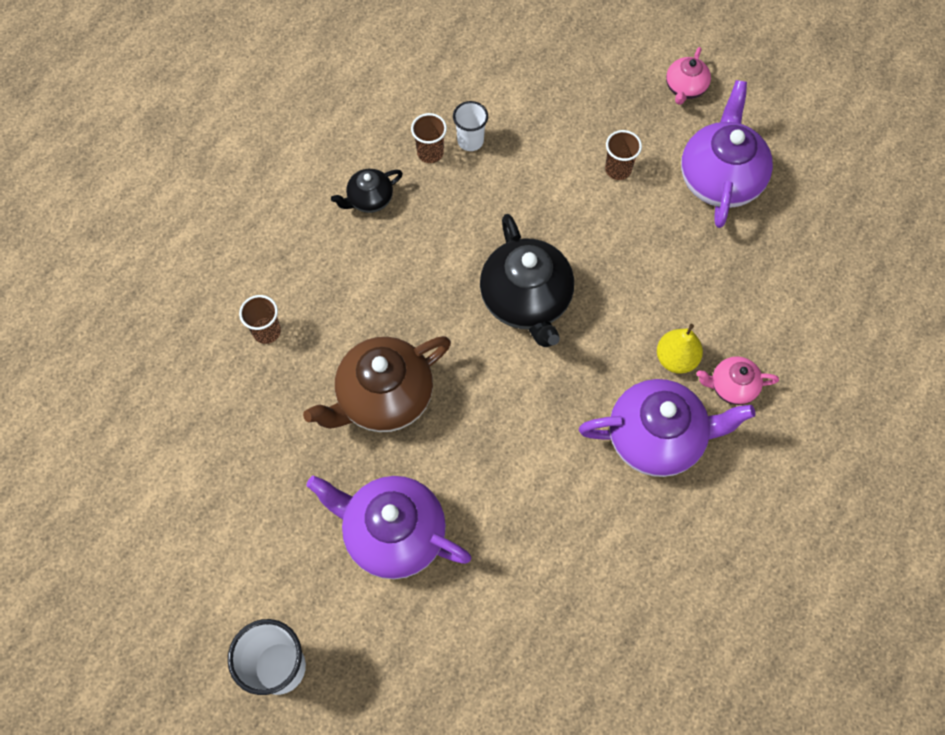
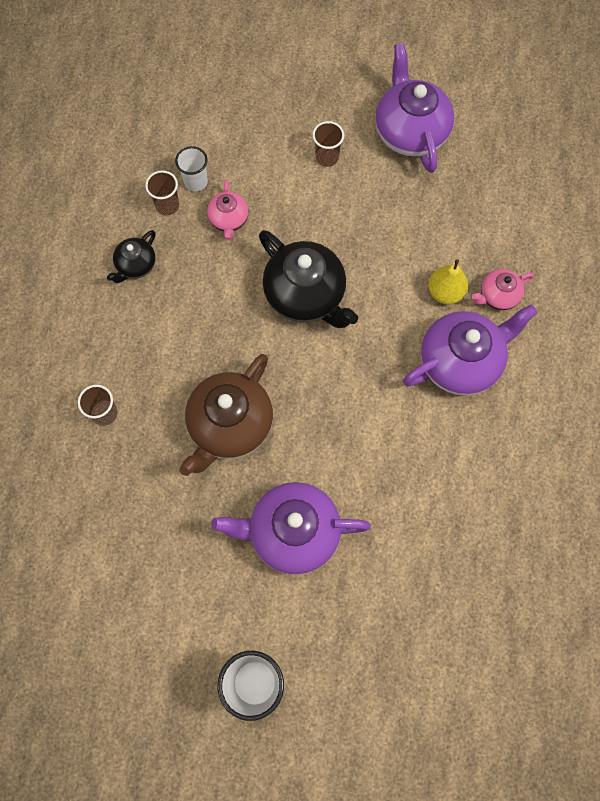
camera: 25 degrees left, 5 degrees up
pink teapot [666,47,711,105] -> pink teapot moved to [207,180,249,240]

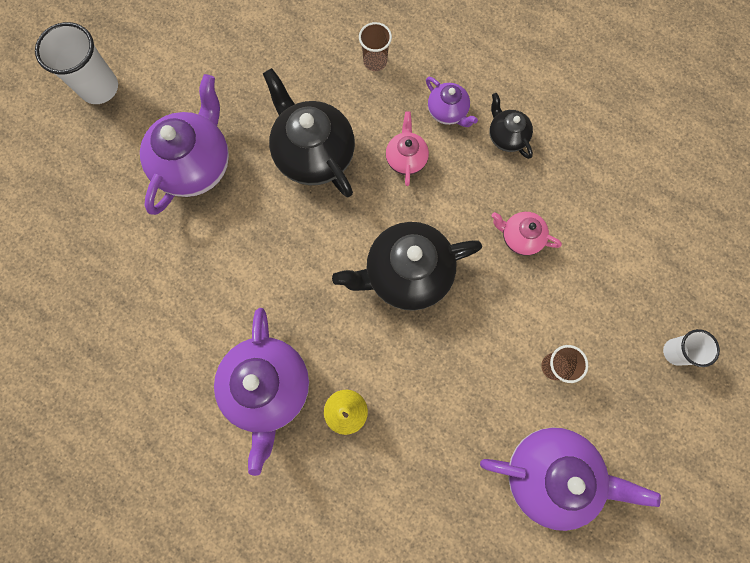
camera: 115 degrees right, 5 degrees up
brown cup [145,170,179,215] -> none
white cup [175,146,208,192] -> white cup moved to [663,329,720,367]
brown teapot [179,354,273,476] -> black teapot [263,68,355,197]
pink teapot [472,269,534,310] -> pink teapot moved to [386,112,429,186]
none -> purple teapot [426,77,478,127]

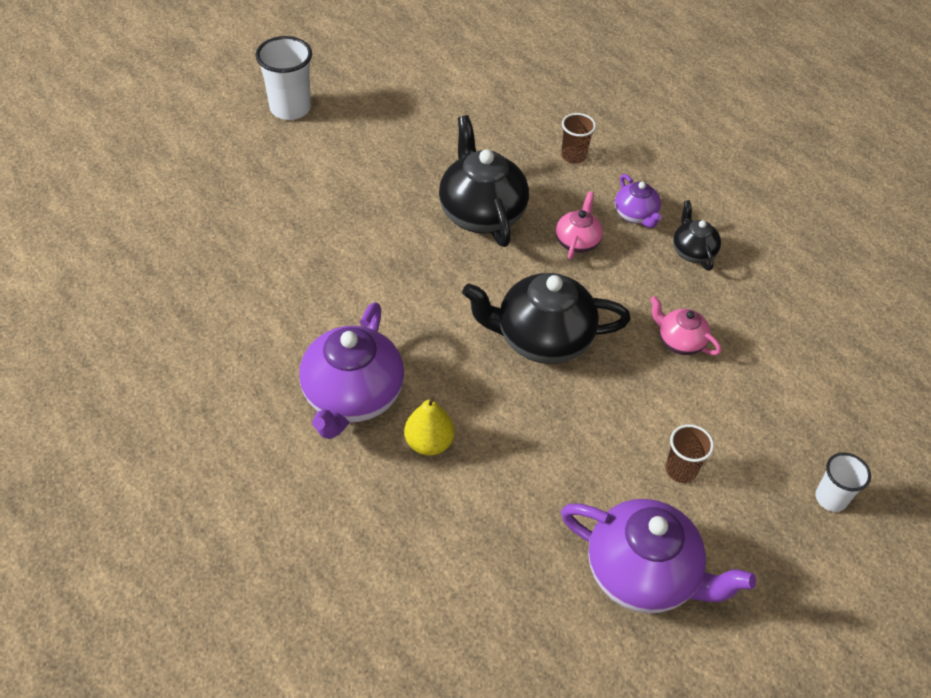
camera: 15 degrees right, 25 degrees down
purple teapot [140,74,229,215] -> none

